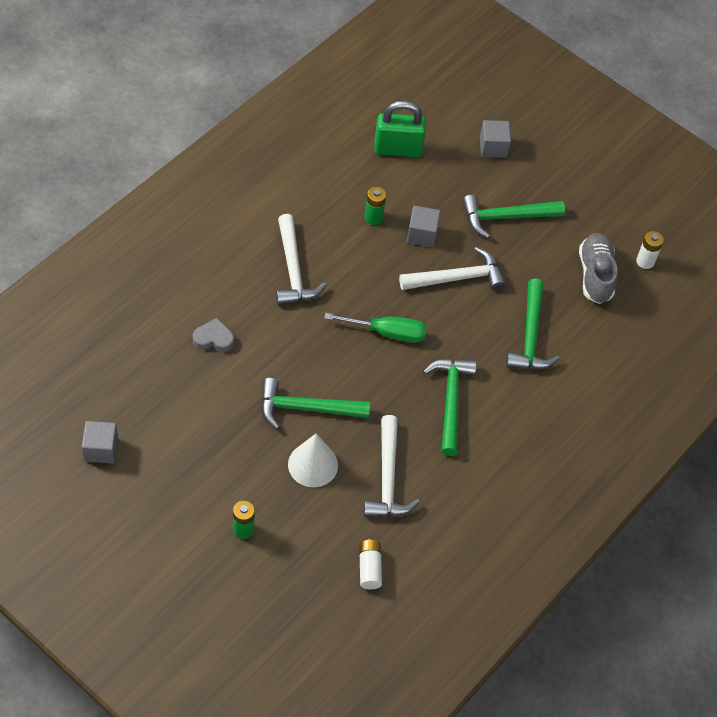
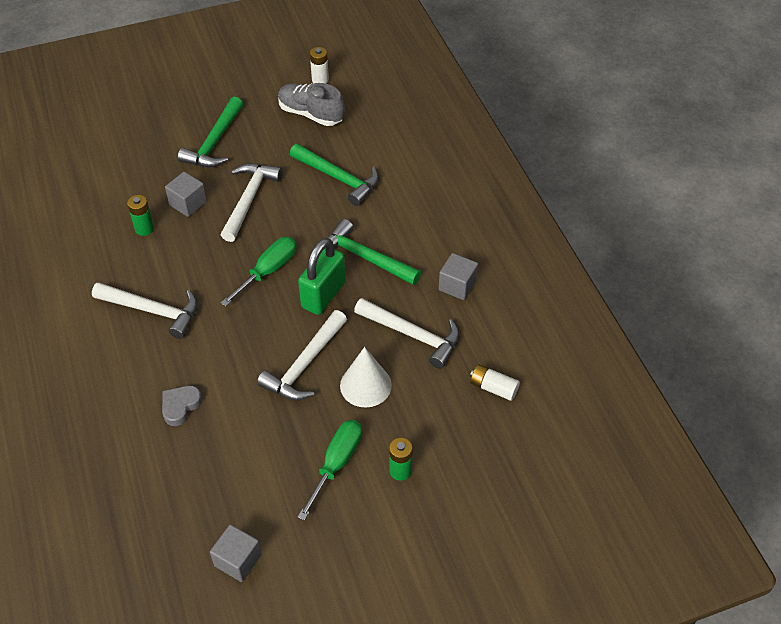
camera: 55 degrees left, 5 degrees down
green hammer [261,378,370,429] -> white hammer [257,310,347,400]
green padlock [374,101,426,157] -> green padlock moved to [298,238,346,315]
grey cube [480,120,511,158] -> grey cube moved to [439,253,478,300]
none -> green screwdriver [298,420,362,521]

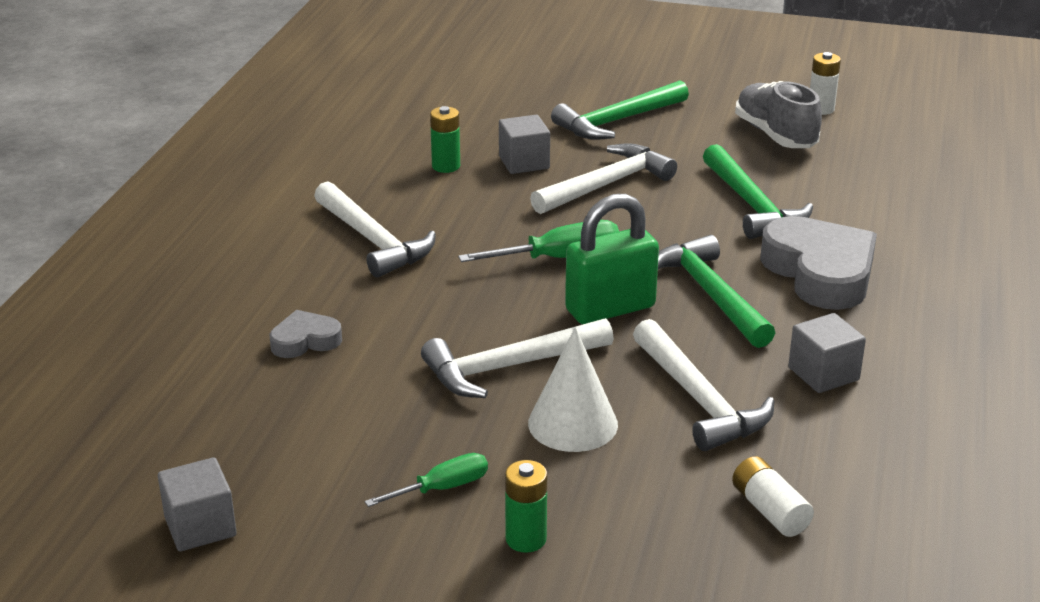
camera: 35 degrees right, 20 degrees down
green screwdriver [298,420,362,521] -> green screwdriver [364,453,488,507], size x0.64
none -> grey heart [760,216,877,310]

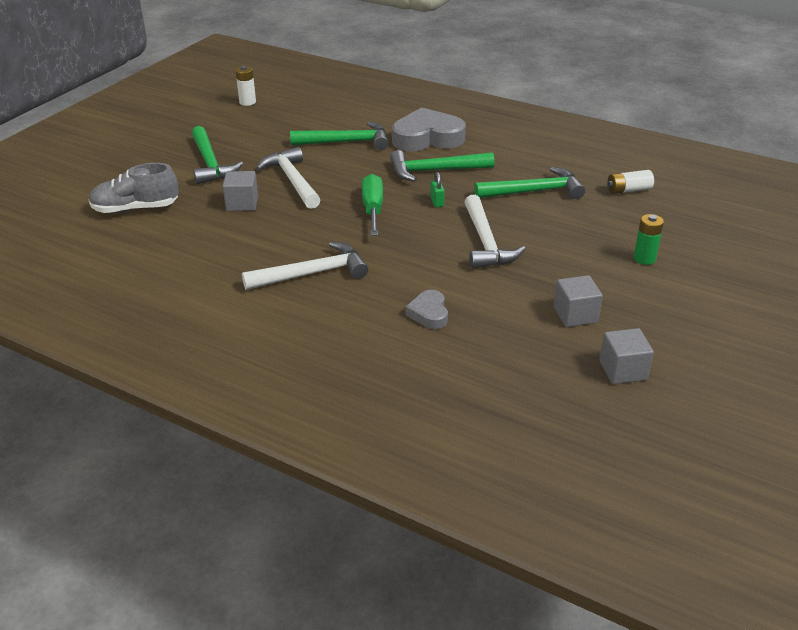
camera: 75 degrees left, 5 degrees up
green screwdriver [364,453,488,507] -> none
green battery [430,106,460,173] -> none
white cone [528,327,618,452] -> none
green padlock [565,194,659,324] -> green padlock [430,172,444,207], size x0.42
white hammer [633,319,774,451] -> green hammer [474,167,585,199]
grey shoe [735,81,822,148] -> grey shoe moved to [88,163,179,213]
grey cube [788,313,866,393] -> grey cube moved to [554,275,603,327]

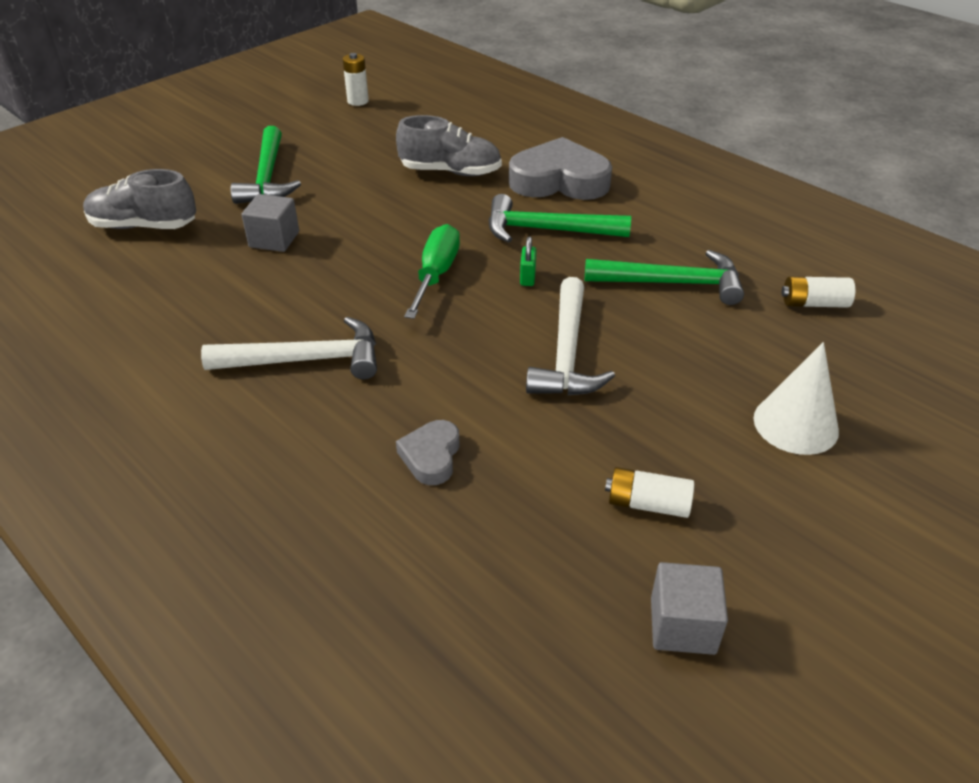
camera: 15 degrees right, 5 degrees up
white hammer [256,147,320,209] -> none
green hammer [290,122,388,150] -> grey shoe [396,115,502,176]
grey cube [554,275,603,327] -> white battery [605,467,694,518]
green battery [634,214,664,265] -> white cone [753,342,839,455]

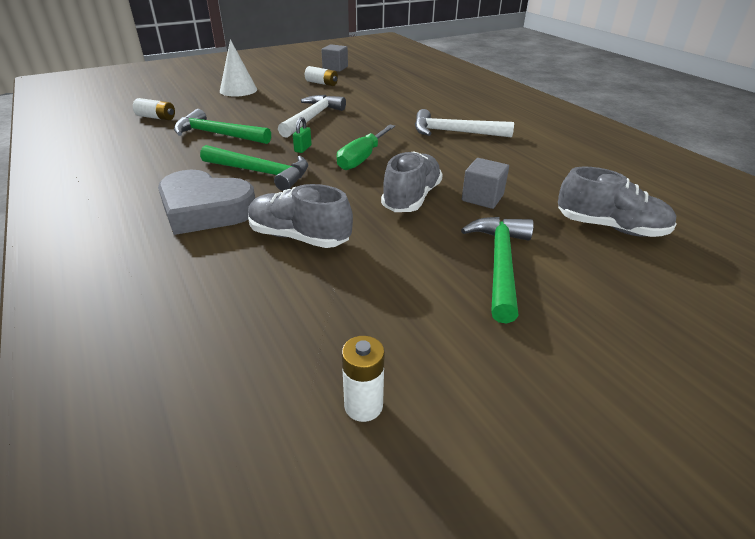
camera: 165 degrees left, 5 degrees down
grey heart [396,420,460,485] -> none
none -> grey shoe [381,151,443,212]

